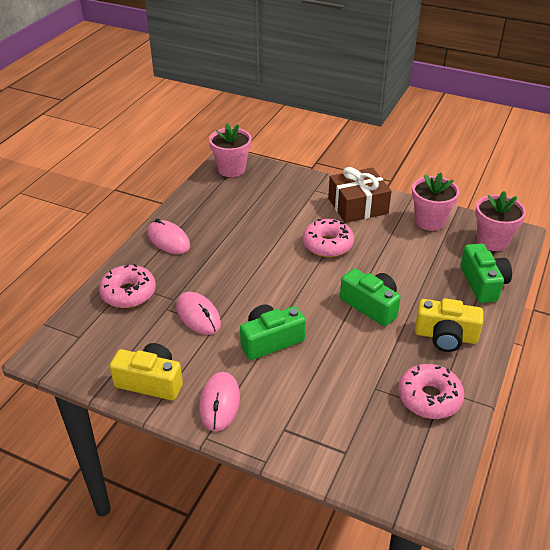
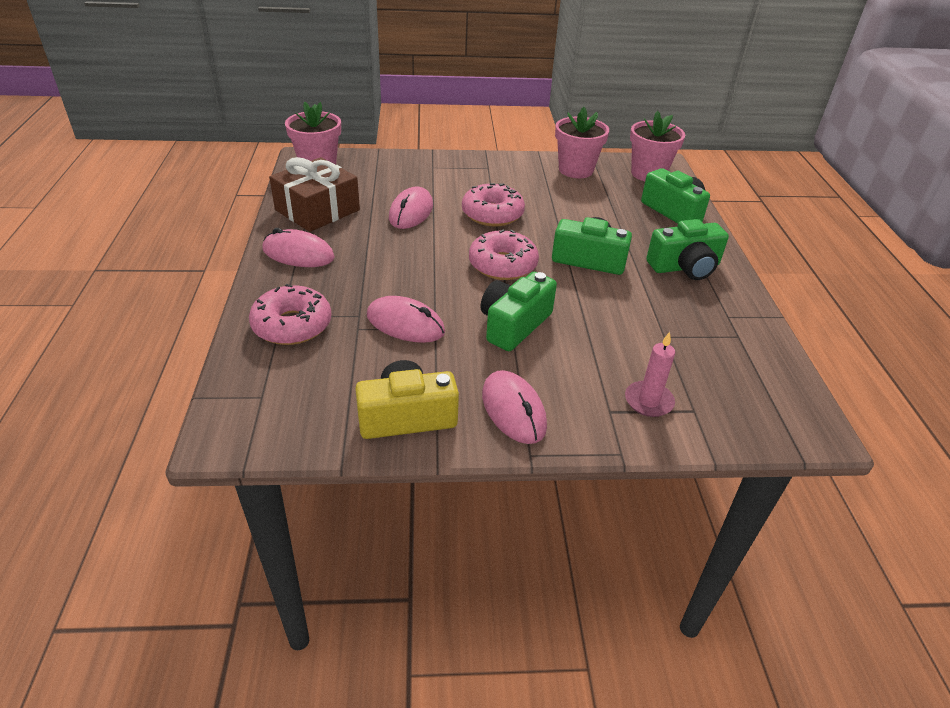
camera: 30 degrees left, 0 degrees up
brown gift [328,167,391,223] -> brown gift moved to [269,157,360,232]
pink donut [398,364,464,419] -> pink donut moved to [469,229,539,280]
yellow camera [415,298,483,352] -> green camera [646,219,729,280]
none -> pink mouse [389,186,433,229]
none -> pink candle [625,332,675,417]

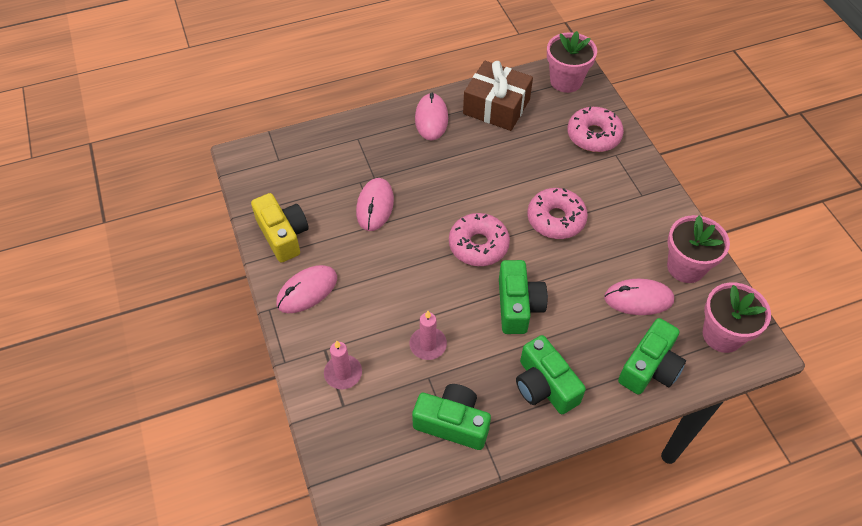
camera: 75 degrees right, 15 degrees up
pink donut [249,284,331,345] -> pink donut moved to [567,107,624,152]
pink mouse [389,186,433,229] -> pink mouse moved to [604,279,674,315]
green camera [481,272,557,351] -> green camera moved to [412,384,491,450]
none -> pink candle [410,311,447,360]

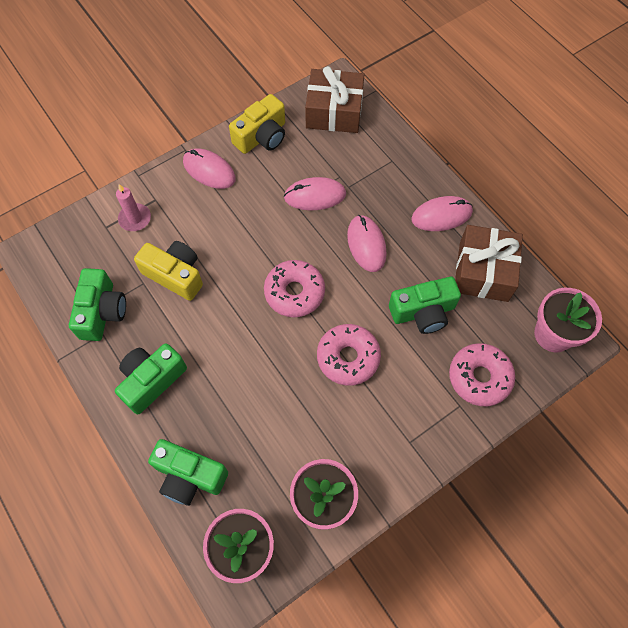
camera: 75 degrees right, 10 degrees up
pink candle [410,311,447,360] -> yellow camera [134,241,203,301]
green camera [499,260,548,334] -> green camera moved to [389,277,461,334]
pink mouse [604,279,674,315] -> pink mouse moved to [347,215,387,272]
none -> brown gift [305,66,364,133]

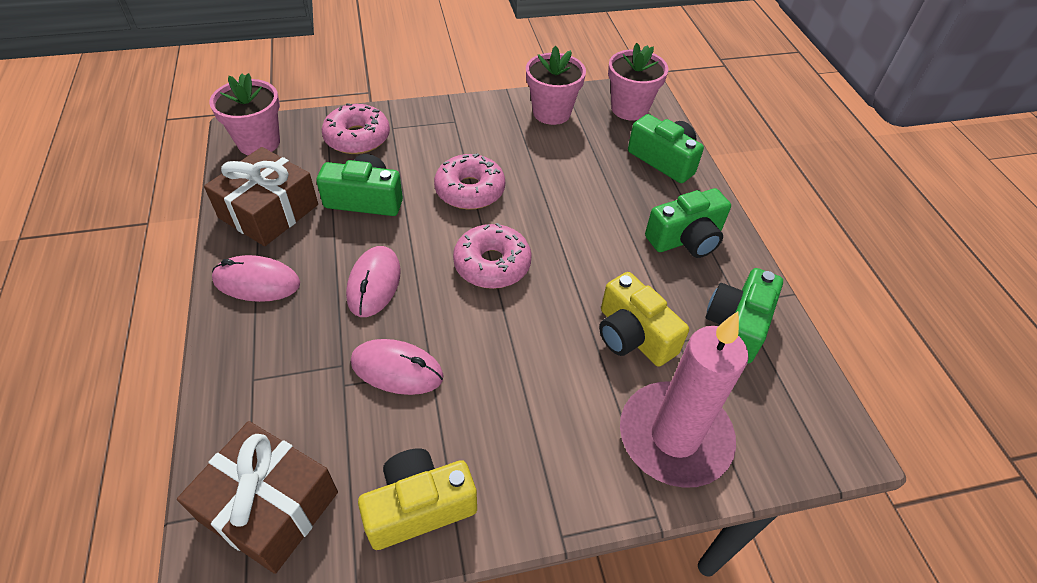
camera: 160 degrees left, 15 degrees down
pink candle [116,184,151,231] -> pink candle [620,311,748,488], size x2.16
pink mouse [183,148,236,189] -> none

